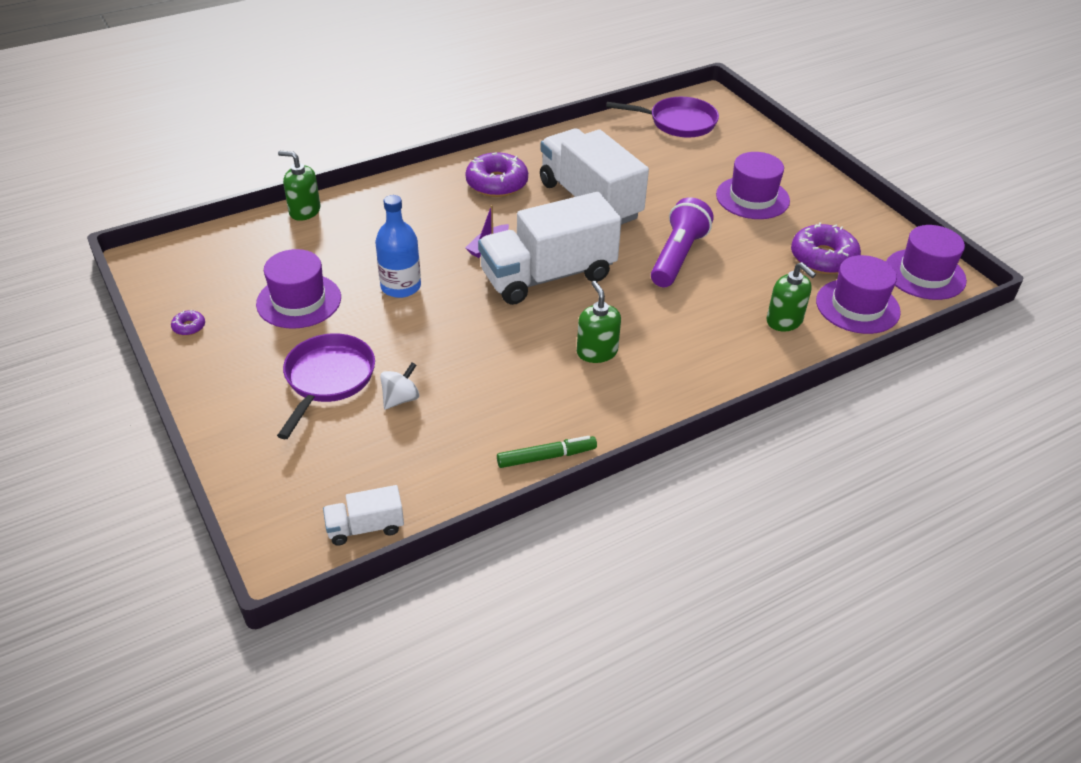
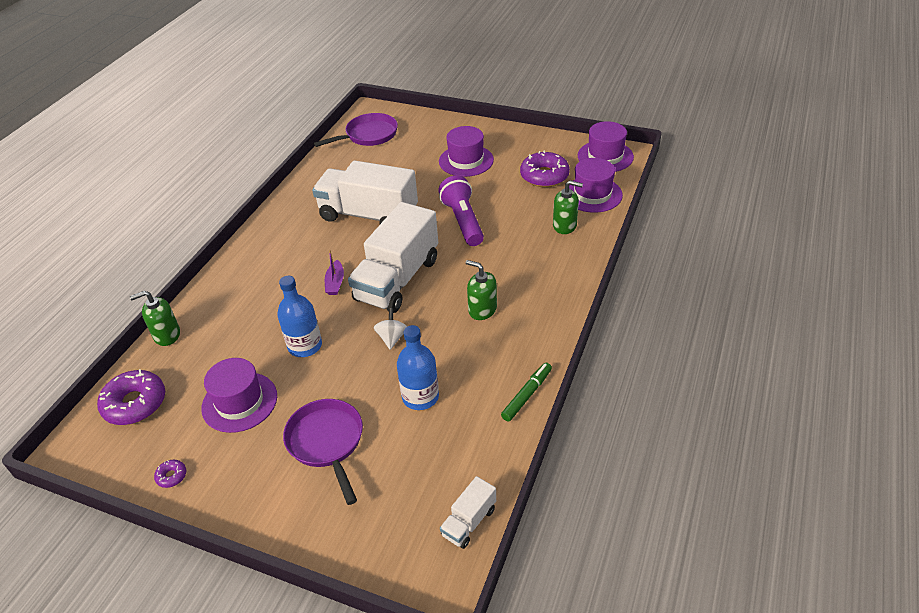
camera: 35 degrees left, 0 degrees up
white spinning top [380,362,419,409] -> white spinning top moved to [373,308,407,350]
purple donut [465,152,528,197] -> purple donut moved to [97,369,165,425]
none -> blue bottle [397,325,439,410]

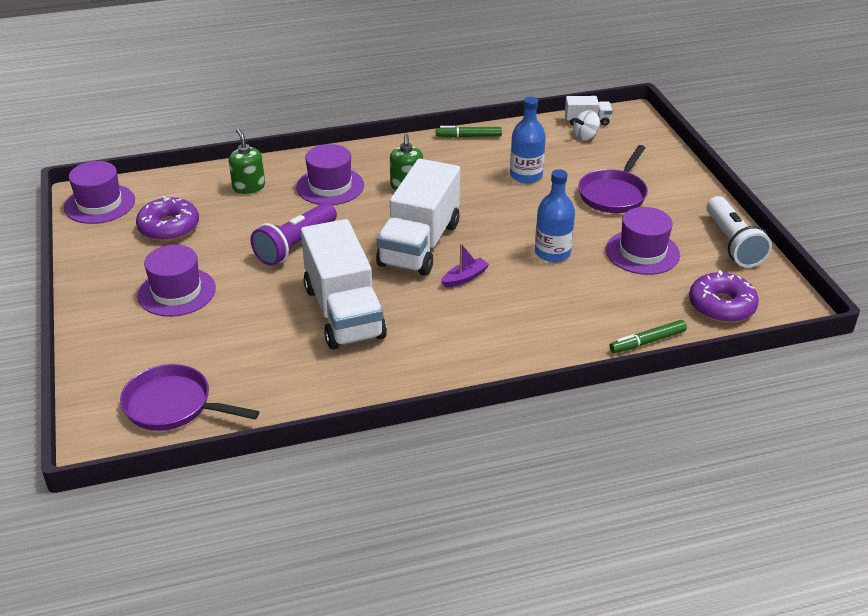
camera: 130 degrees left, 5 degrees down
green soap dispenser [130,291,180,346] -> green marker [609,320,687,353]
purple donut [154,460,186,488] -> white flashlight [706,196,772,267]
white truck [348,202,438,313] -> white truck turned 120 degrees clockwise [376,159,460,276]
white spinning top [373,308,407,350] -> white spinning top moved to [573,110,600,140]
purple hat [564,158,623,213] -> purple hat moved to [296,144,364,205]

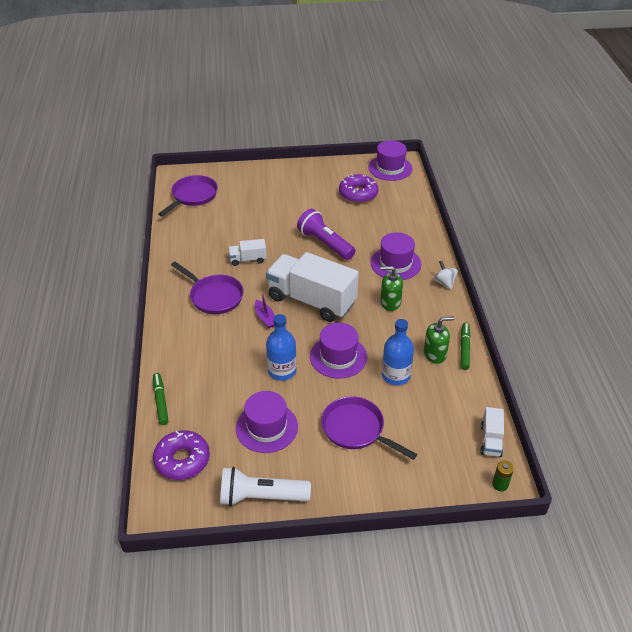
camera: 100 degrees right, 5 degrees up
purple hat [137,245,216,317] -> purple hat moved to [310,323,367,379]
green soap dispenser [229,128,265,194] -> green soap dispenser moved to [424,316,454,364]
white truck [301,219,387,350] -> white truck [228,239,267,266], size x0.45
white spinning top [573,110,600,140] -> white spinning top moved to [434,261,458,290]
none -> purple pan [171,262,244,314]
none -> green battery [492,460,514,491]

